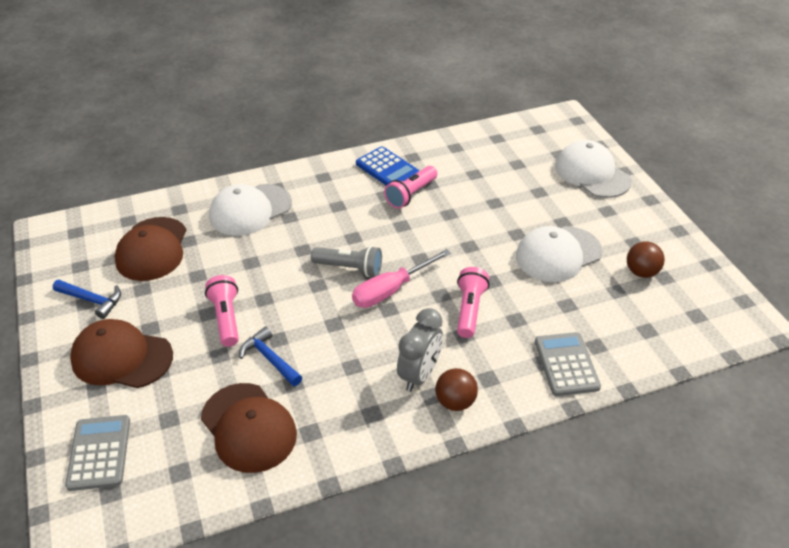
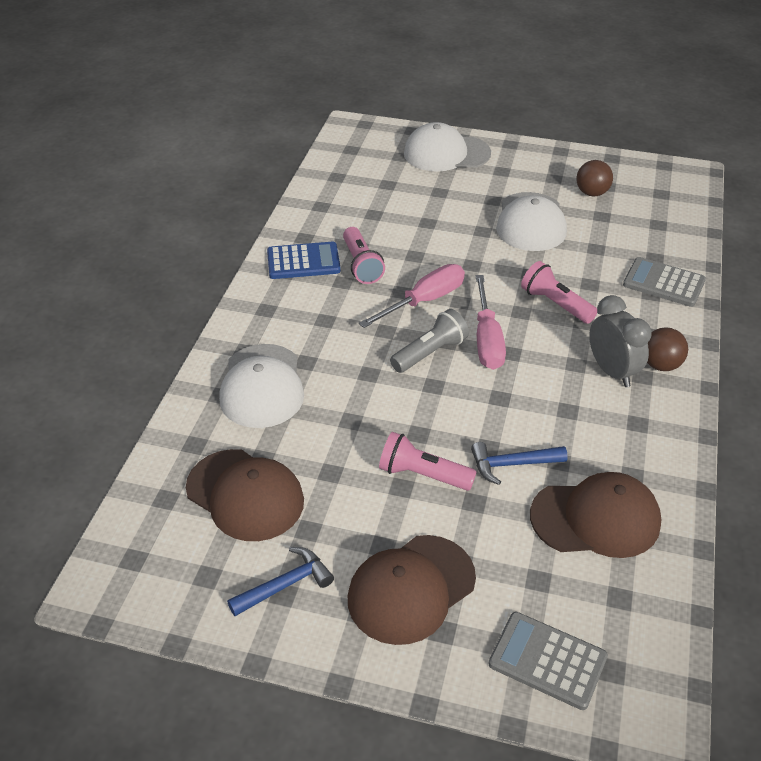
camera: 55 degrees left, 0 degrees up
none -> pink screwdriver [359,264,465,328]

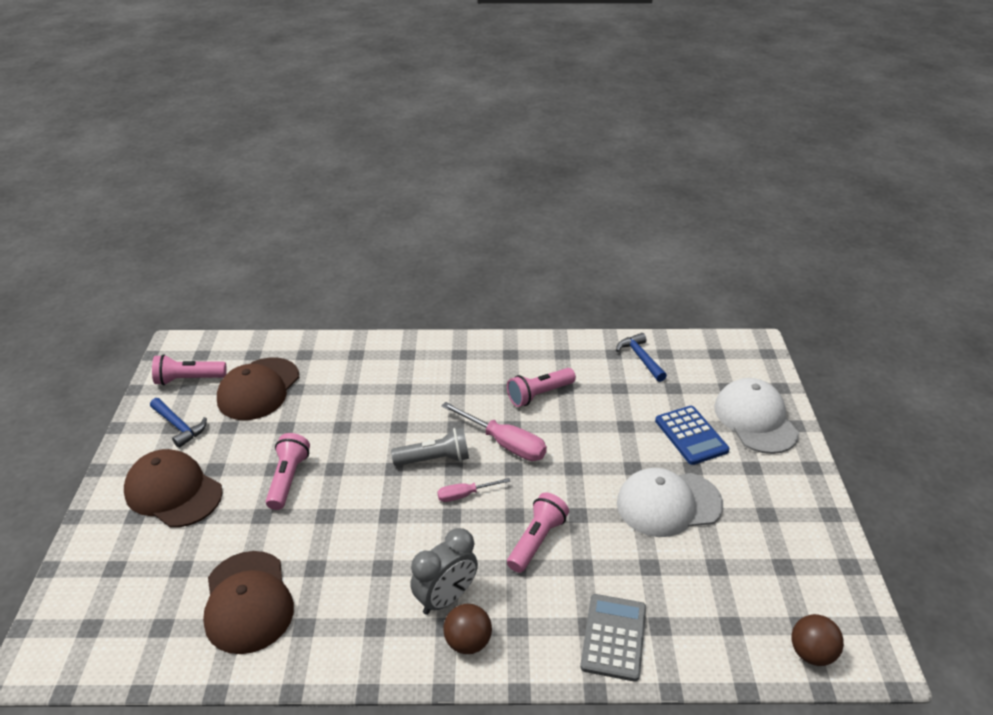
camera: 75 degrees right, 5 degrees down
white cap [219,344,304,428] -> none
blue calculator [267,242,341,279] -> blue calculator moved to [655,406,730,465]
grey flashlight [390,309,469,373] -> grey flashlight turned 45 degrees counterclockwise [391,428,469,466]
blue hammer [471,442,568,485] -> blue hammer moved to [616,333,667,382]
pink screwdriver [476,275,506,370] -> pink screwdriver [437,478,510,502], size x0.57
grey calculator [488,612,608,710] -> none
brown ball [577,160,613,196] -> brown ball moved to [792,614,844,666]
none -> pink flashlight [152,354,227,385]

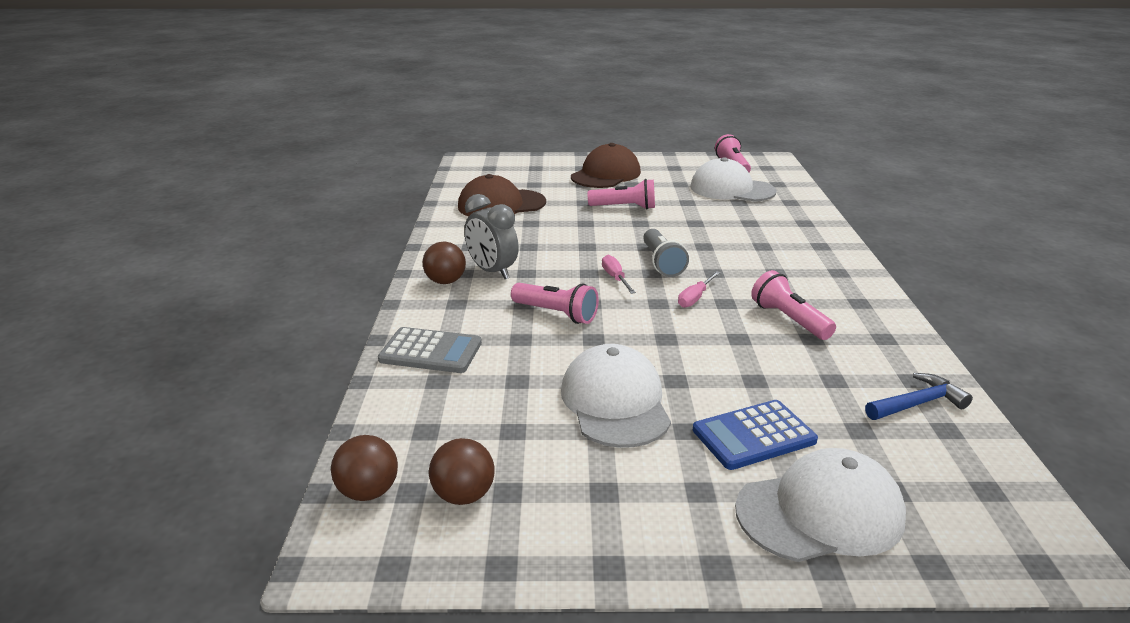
camera: 90 degrees right, 10 degrees down
blue hammer [150,398,207,448] -> none
brown cap [217,358,299,420] -> white cap [690,157,776,202]
pink screwdriver [441,402,547,461] -> pink screwdriver [678,271,720,308], size x0.57
none -> brown ball [429,438,495,505]

